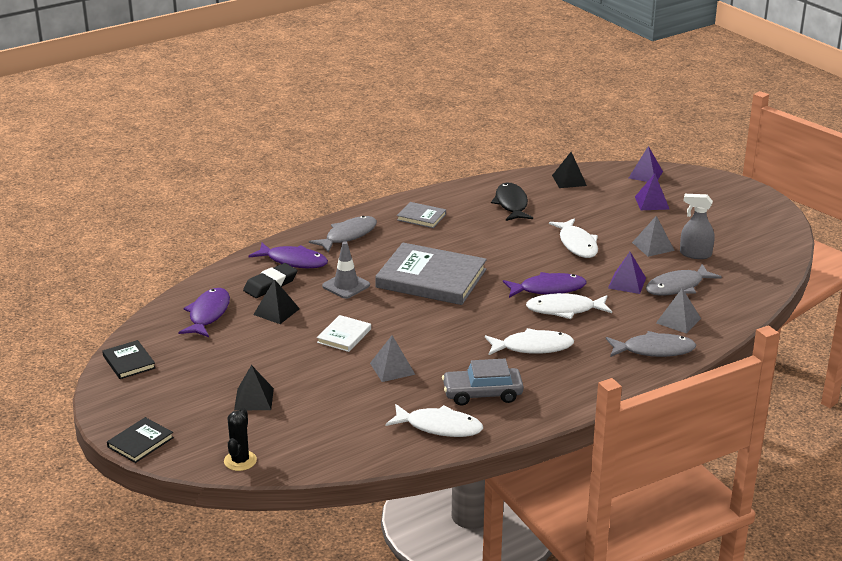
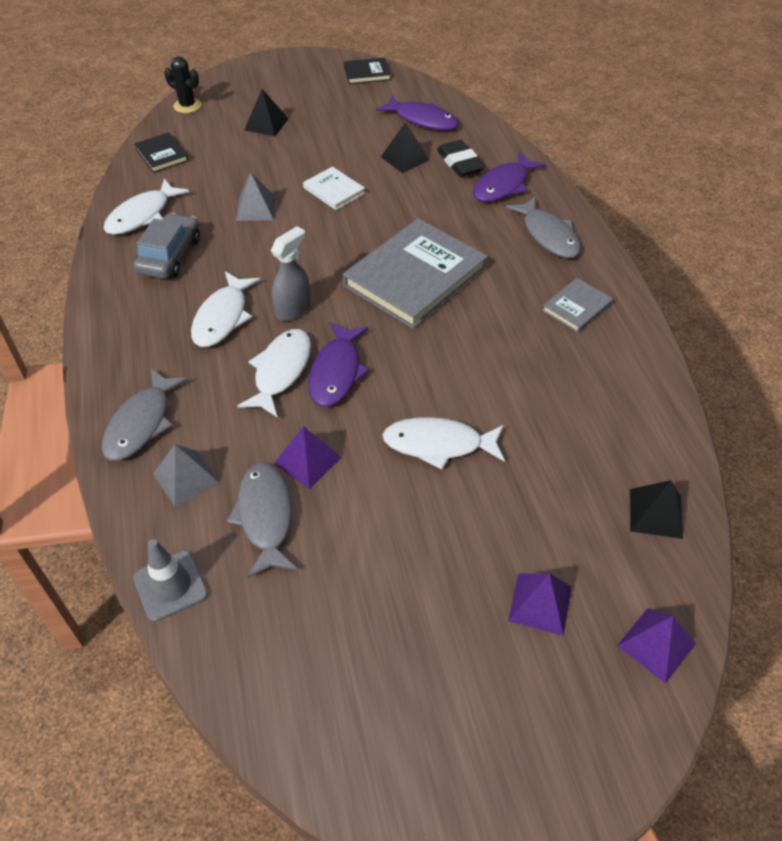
camera: 110 degrees right, 20 degrees up
black book [107,417,174,463] -> black book moved to [134,132,189,173]
grey traffic cone [322,241,370,299] -> grey traffic cone moved to [133,539,208,622]
black fish [491,182,533,221] -> none
grey pyramid [632,216,675,257] -> none
grey spray bottle [680,194,714,259] -> grey spray bottle moved to [271,226,310,321]

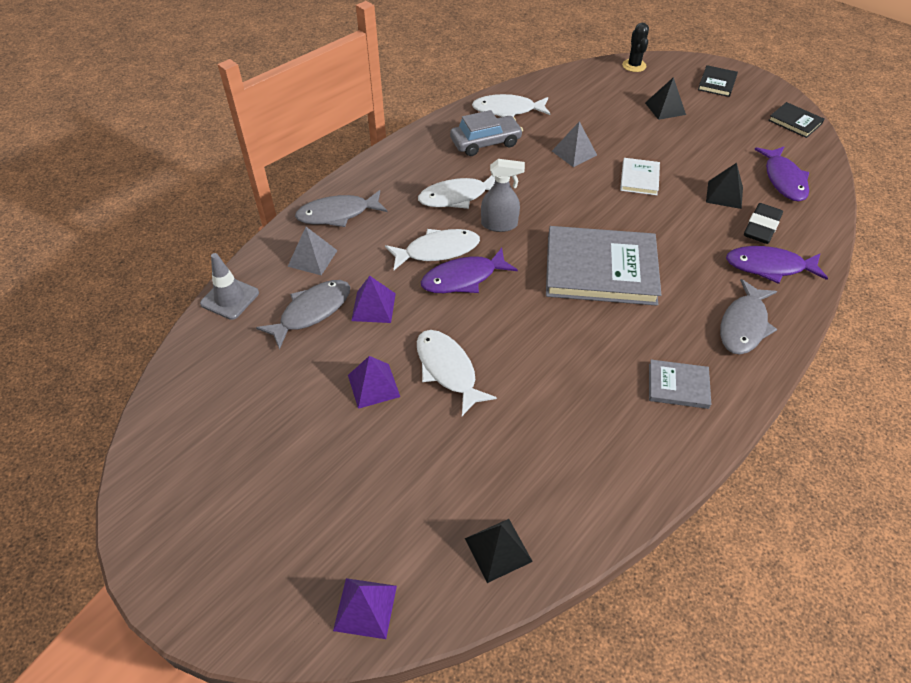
camera: 55 degrees right, 0 degrees up
black book [134,132,189,173] -> black book moved to [698,65,738,97]
purple pyramid [508,573,572,636] -> purple pyramid moved to [348,356,400,409]

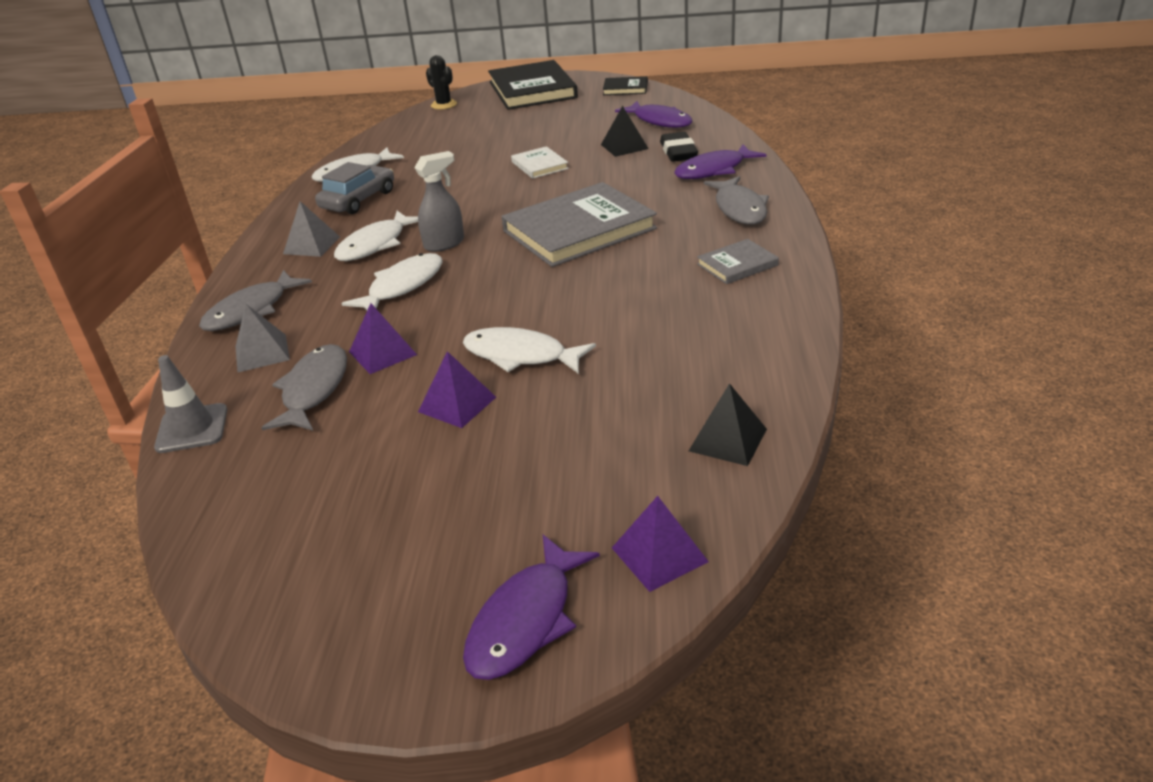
camera: 35 degrees left, 15 degrees down
purple fish [421,248,518,293] -> purple fish moved to [463,534,600,680]
grey pyramid [552,121,597,167] -> grey pyramid moved to [283,201,340,257]
black pyramid [645,77,686,120] -> none
black book [698,65,738,97] -> black book [488,60,578,110], size x2.12

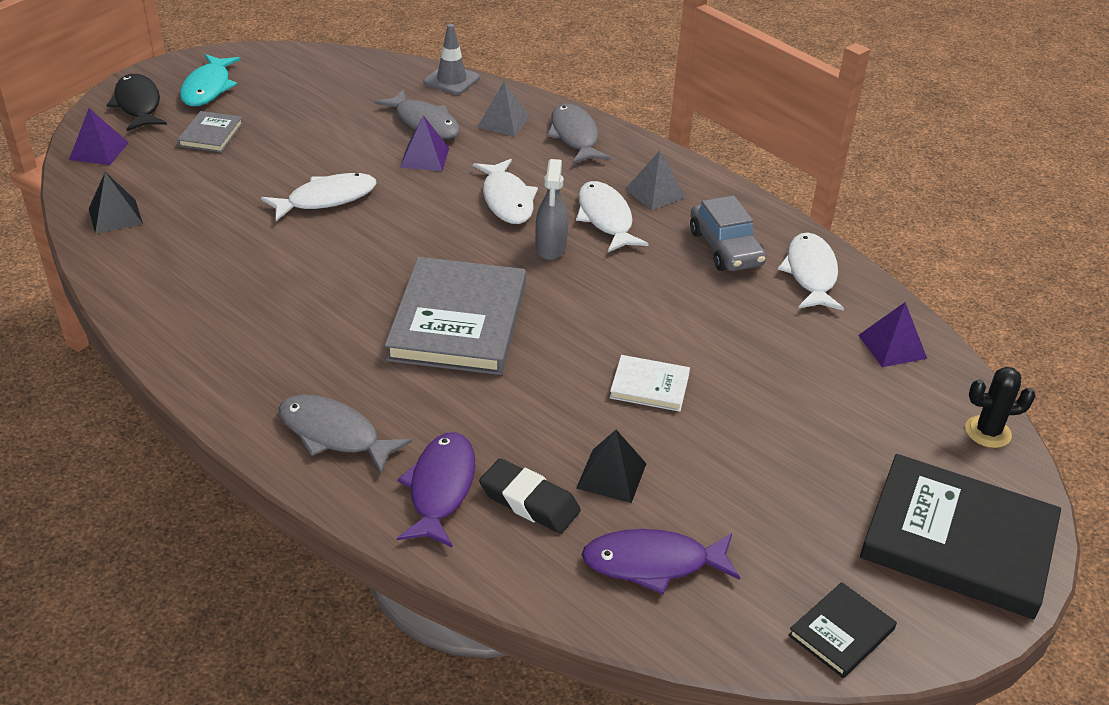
camera: 125 degrees right, 5 degrees up
purple pyramid [418,351,496,428] -> purple pyramid moved to [858,302,927,367]
purple fish [463,534,600,680] -> black fish [107,74,167,131]
grey book [697,239,779,284] -> grey book moved to [177,111,243,152]
none -> turquoise fish [180,54,240,106]

